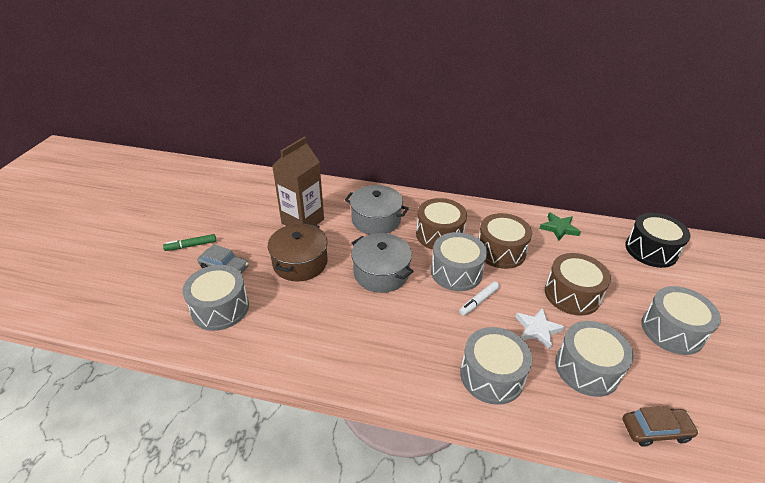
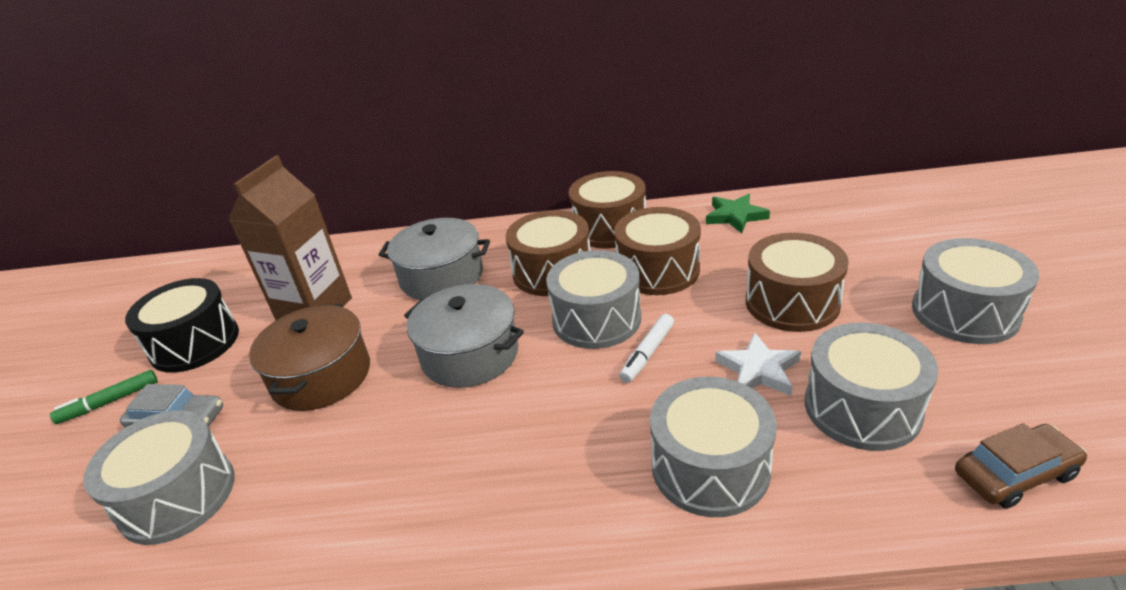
camera: 10 degrees left, 5 degrees down
black drum [625,213,690,268] -> black drum moved to [125,278,239,373]
none -> brown drum [569,171,646,248]

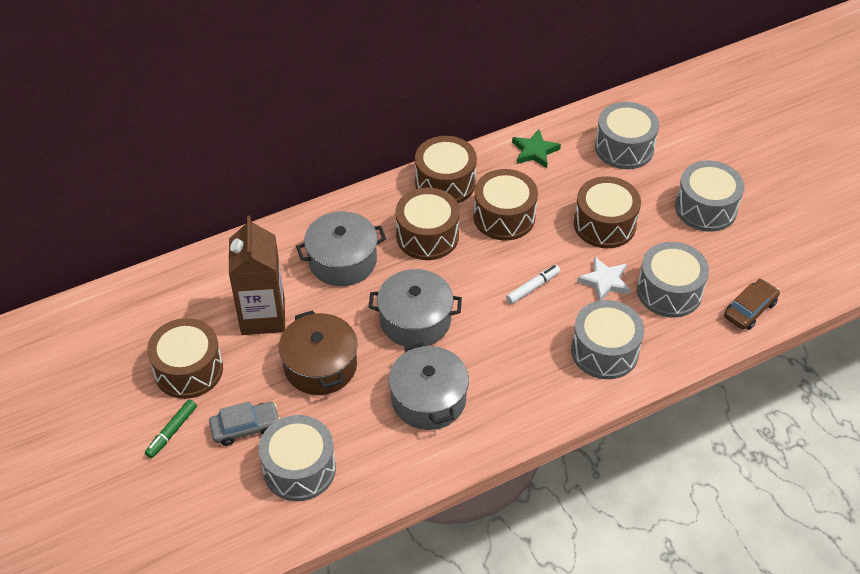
camera: 30 degrees left, 15 degrees up
black drum [125,278,239,373] -> brown drum [147,318,223,399]
grey drum [546,250,641,349] -> grey drum moved to [595,102,659,169]
white marker [619,314,674,383] -> white marker turned 135 degrees counterclockwise [506,265,560,304]
none -> grey pot [389,342,469,430]

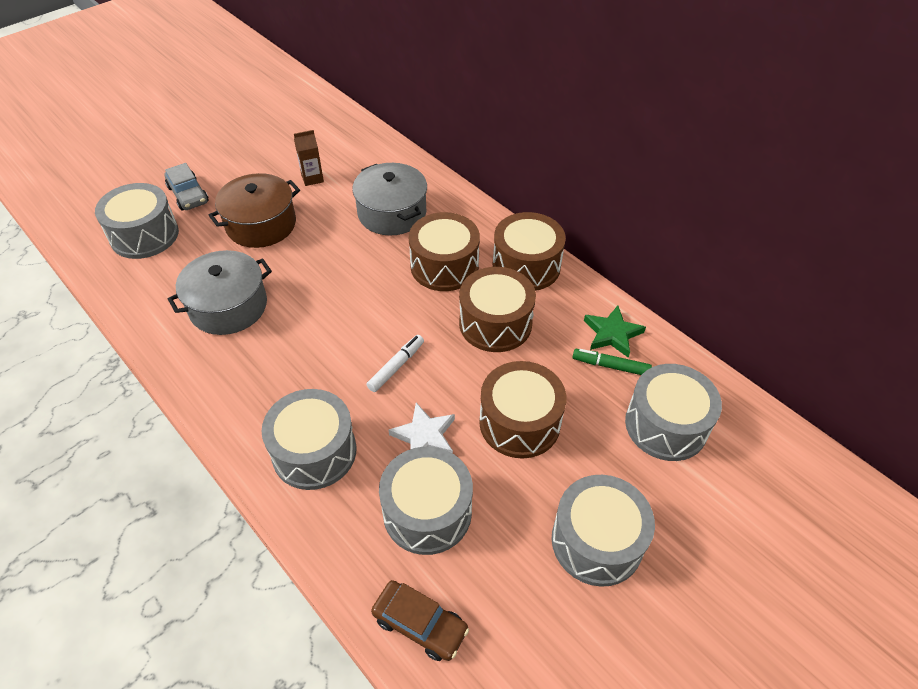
camera: 75 degrees right, 0 degrees up
green marker [145,399,197,458] -> green marker moved to [572,349,652,375]
brown drum [147,318,223,399] -> none
brown carton [229,216,285,335] -> brown carton [294,130,324,186], size x0.47
grey pot [369,269,462,347] -> none
white marker [506,265,560,304] -> white marker turned 90 degrees counterclockwise [366,335,424,392]

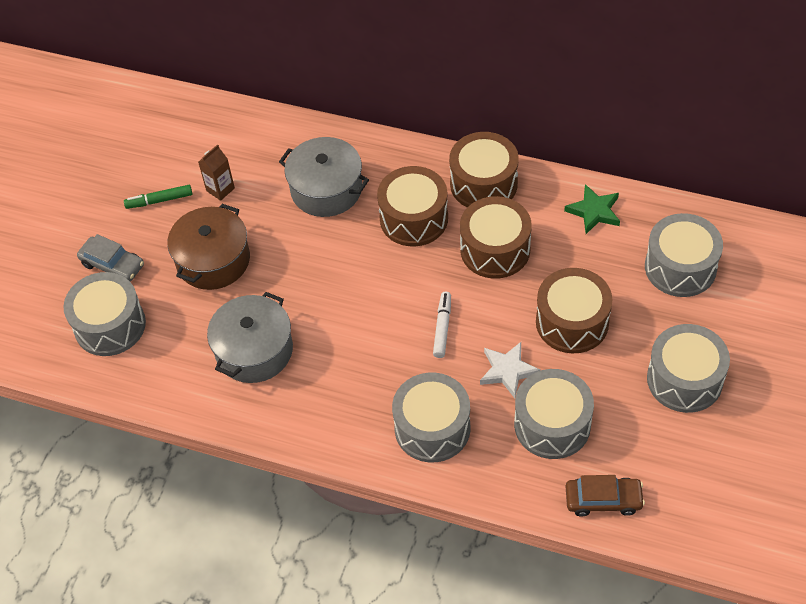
camera: 25 degrees left, 5 degrees up
green marker [572,349,652,375] -> green marker moved to [124,185,192,209]

